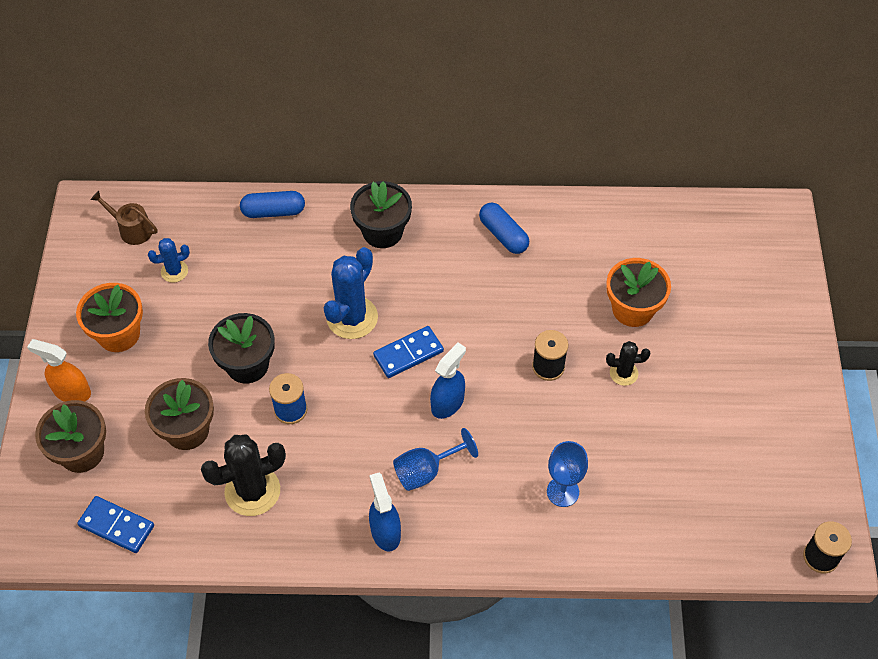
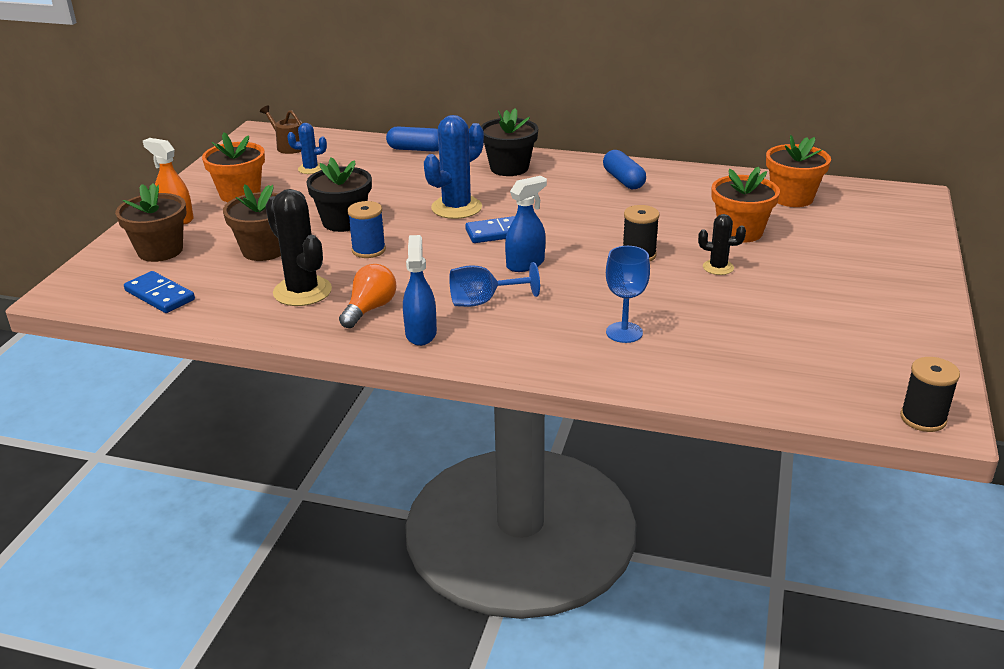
camera: 15 degrees right, 25 degrees down
black cactus [201,435,286,516] -> black cactus turned 60 degrees clockwise [265,189,332,306]
none -> orange light bulb [339,264,397,328]
none -> orange flower pot [766,135,831,207]

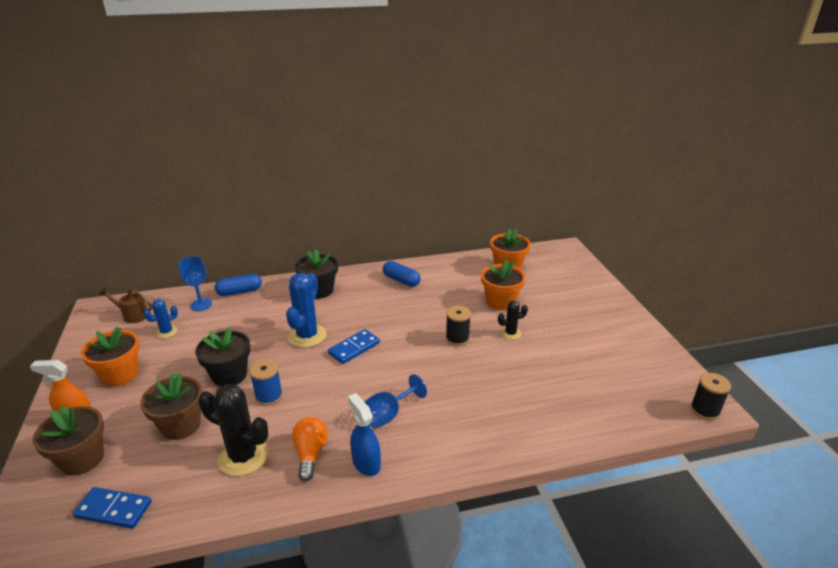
camera: 30 degrees left, 0 degrees up
blue spray bottle [505,176,547,272] -> none
blue goblet [606,246,650,343] -> blue goblet moved to [179,256,212,311]

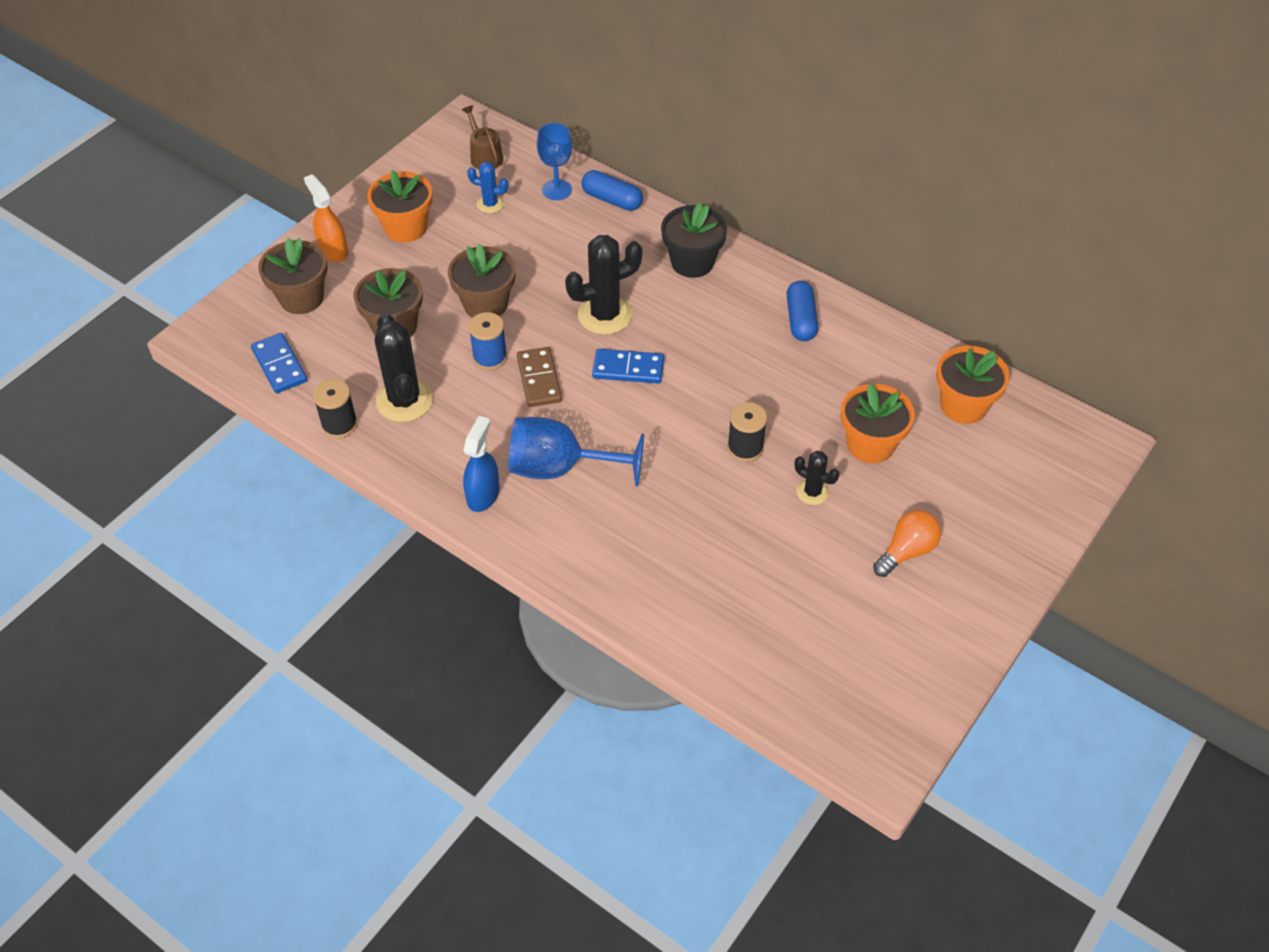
camera: 50 degrees right, 20 degrees up
black flower pot [195,327,250,387] -> brown flower pot [448,243,516,318]
blue cactus [286,273,327,348] -> black cactus [565,235,643,335]
orange light bulb [292,417,328,481] -> orange light bulb moved to [873,510,941,577]
blue goblet [365,374,427,428] -> blue goblet [509,417,644,487], size x1.51
black spool [690,373,731,420] -> black spool moved to [313,379,358,438]
none -> brown domino [517,347,562,407]

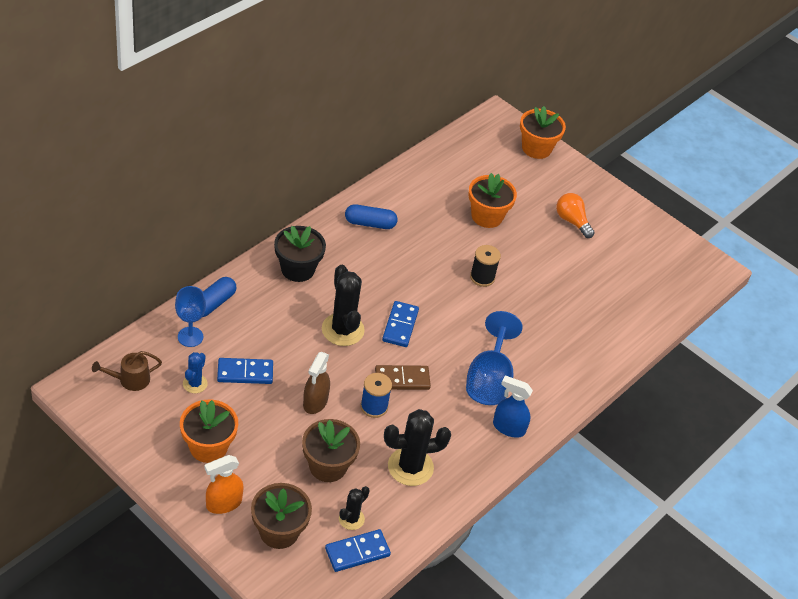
camera: 90 degrees left, 5 degrees down
black spool [313,379,358,438] -> none
brown flower pot [448,243,516,318] -> brown spray bottle [303,352,330,414]
black cactus [795,451,839,505] -> black cactus moved to [339,486,370,530]
orange flower pot [936,346,1010,424] -> orange flower pot moved to [520,106,566,159]
none -> blue domino [217,358,273,384]

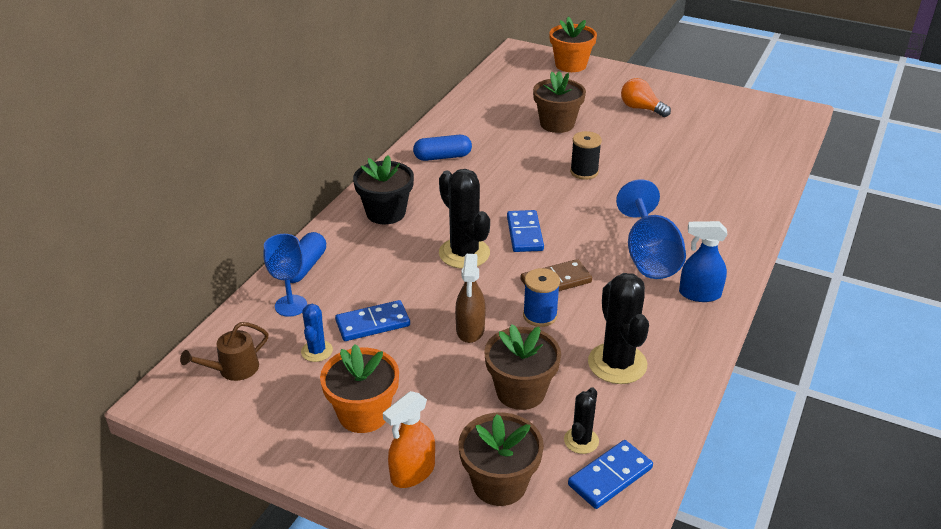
camera: 10 degrees left, 10 degrees down
black cactus [384,409,451,486] -> black cactus turned 75 degrees counterclockwise [588,273,649,384]
orange flower pot [468,173,517,228] -> brown flower pot [533,71,586,133]

